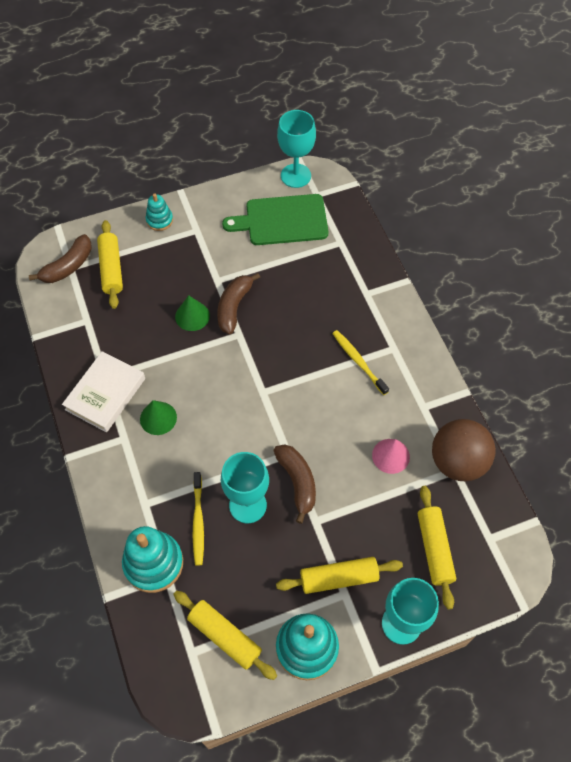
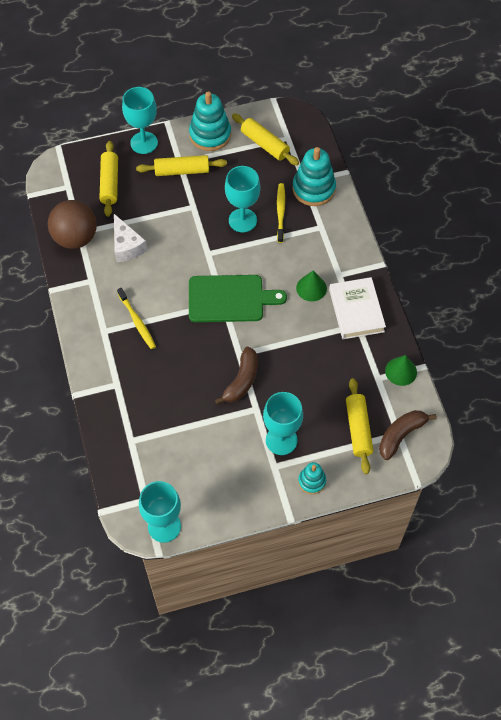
camera: 175 degrees left, 0 degrees up
white book [62,351,145,433] -> white book turned 45 degrees counterclockwise [329,277,386,339]
green cone [175,295,210,331] -> green cone moved to [385,355,417,386]
green cutting board [222,194,329,245] -> green cutting board moved to [189,275,287,322]
brown banana [274,444,316,524] -> none
pink cone [372,439,410,474] -> white cheese [114,214,147,262]
none -> turquoise goblet [263,392,303,455]

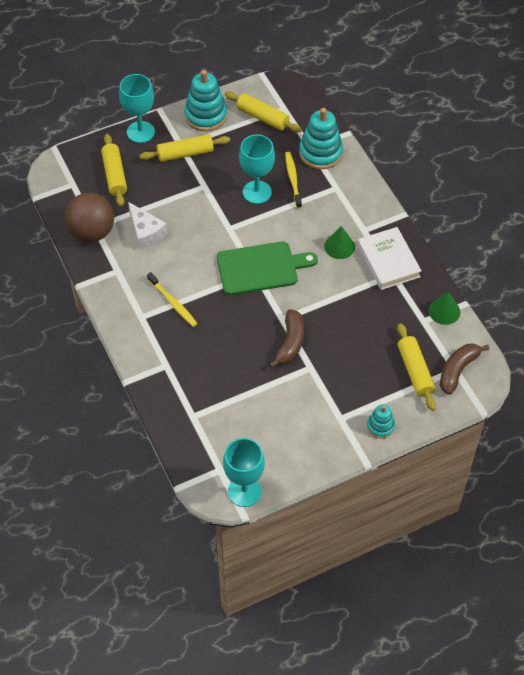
camera: 10 degrees left, 5 degrees down
turquoise goblet [263,392,303,455] -> none

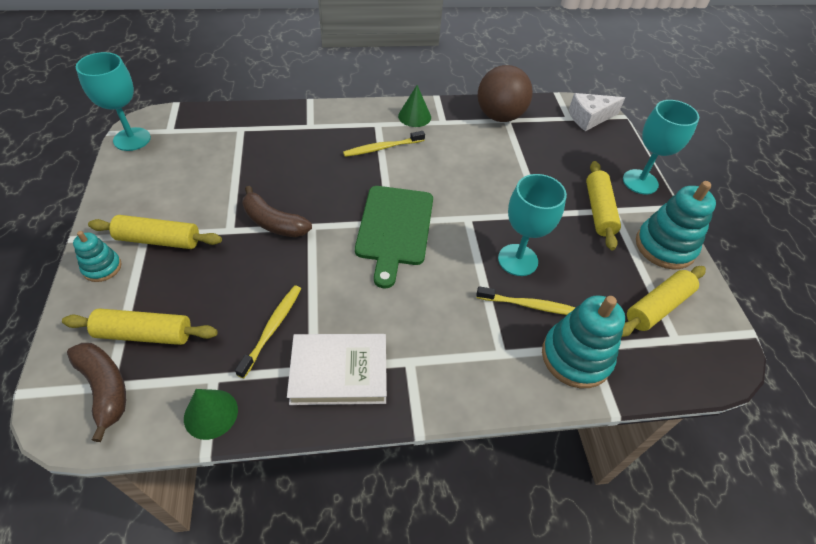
camera: 105 degrees right, 5 degrees down
yellow rolling pin [101,134,127,207] -> yellow rolling pin moved to [88,215,222,249]
white cheese [128,202,168,250] -> white cheese moved to [569,93,625,131]
green cone [324,226,355,259] -> green cone moved to [398,85,431,127]
none -> yellow toothbrush [235,285,301,378]

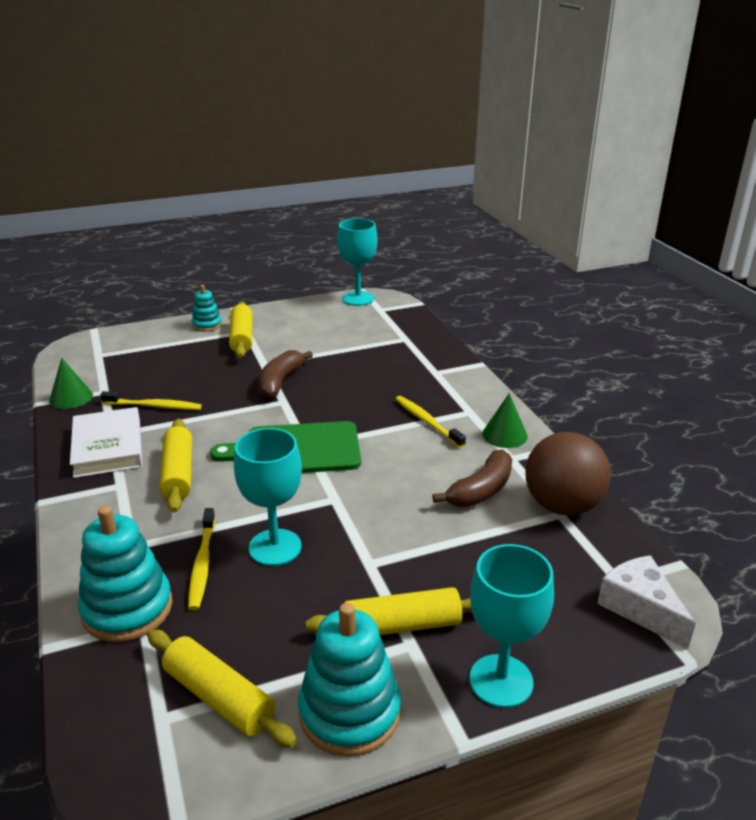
camera: 80 degrees right, 20 degrees down
yellow rolling pin [62,308,218,345] -> yellow rolling pin moved to [160,419,192,513]
brown banana [67,343,126,442] -> brown banana moved to [432,449,512,507]

